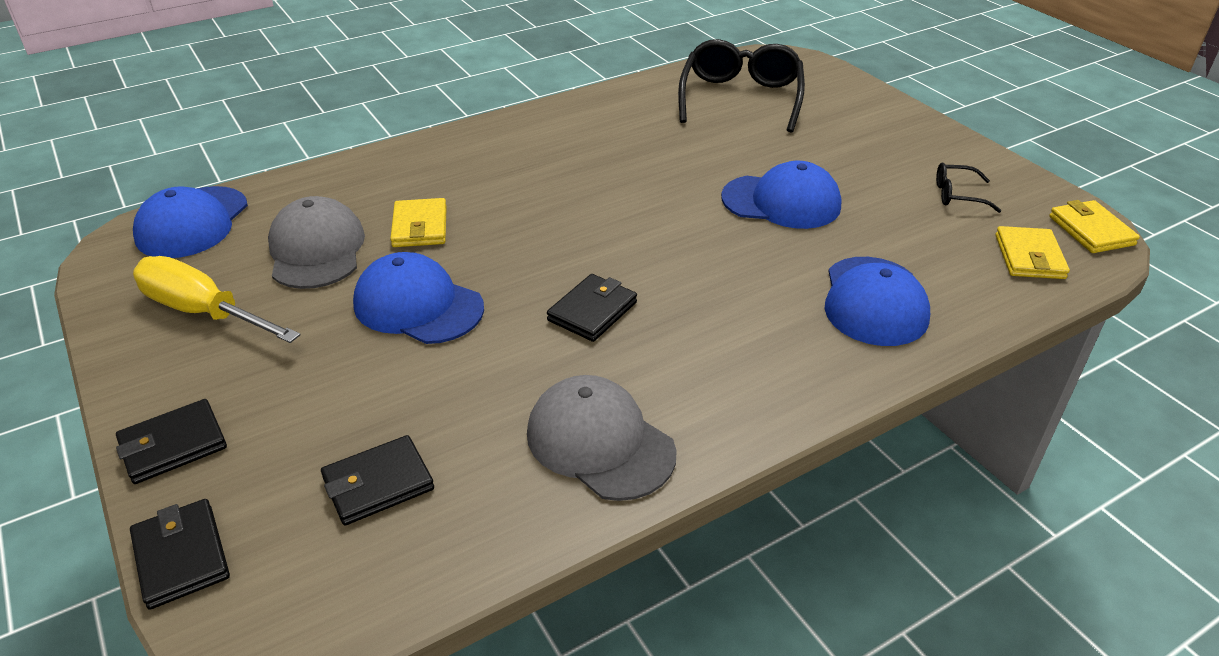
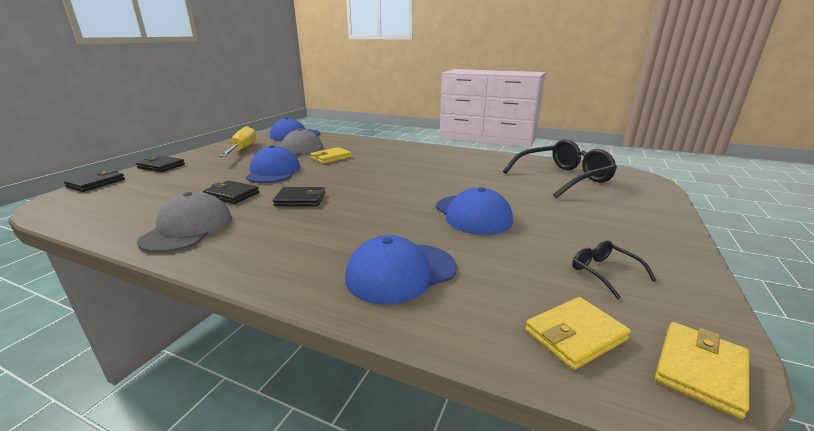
camera: 55 degrees right, 15 degrees down
black wallet [321,435,434,525] -> black wallet moved to [203,180,259,204]

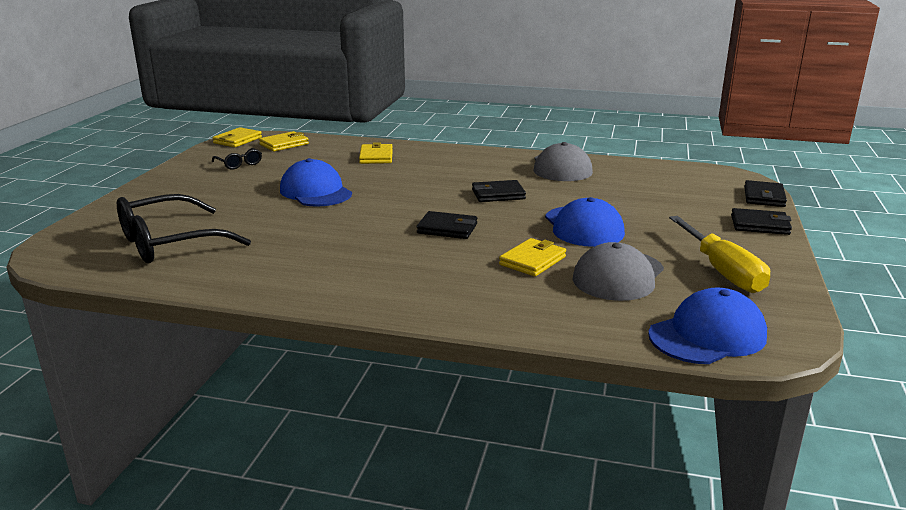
camera: 170 degrees right, 0 degrees up
black wallet [203,180,259,204] -> black wallet moved to [417,211,477,239]
blue cap [345,235,457,305] -> yellow wallet [359,142,393,164]

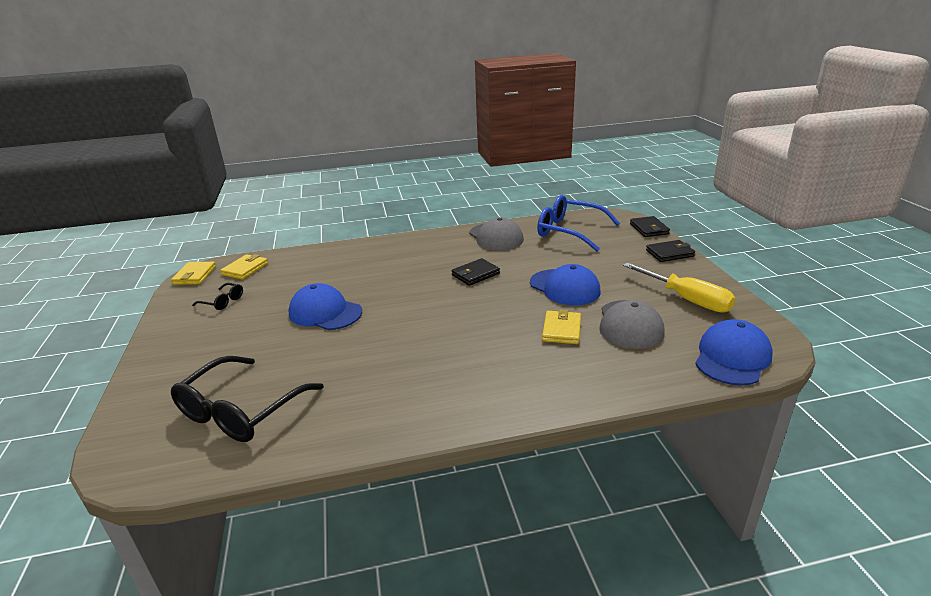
camera: 25 degrees left, 5 degrees up
yellow wallet [359,142,393,164] -> none
black wallet [417,211,477,239] -> none
none -> blue glasses [537,195,620,251]

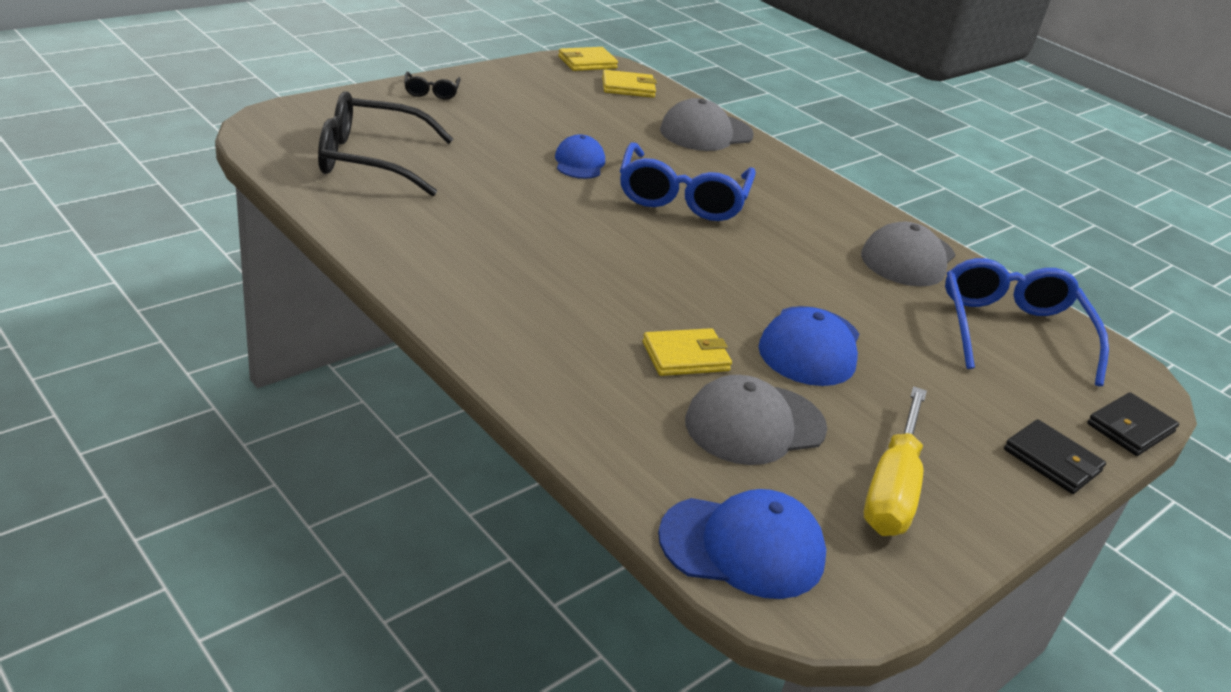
camera: 55 degrees right, 5 degrees up
black glasses [192,283,243,310] -> black glasses moved to [404,72,461,100]
blue cap [288,283,362,330] -> blue cap [555,134,605,179], size x0.64
black wallet [452,258,500,286] -> none
none -> blue glasses [620,142,756,221]
none -> grey cap [660,98,754,151]

